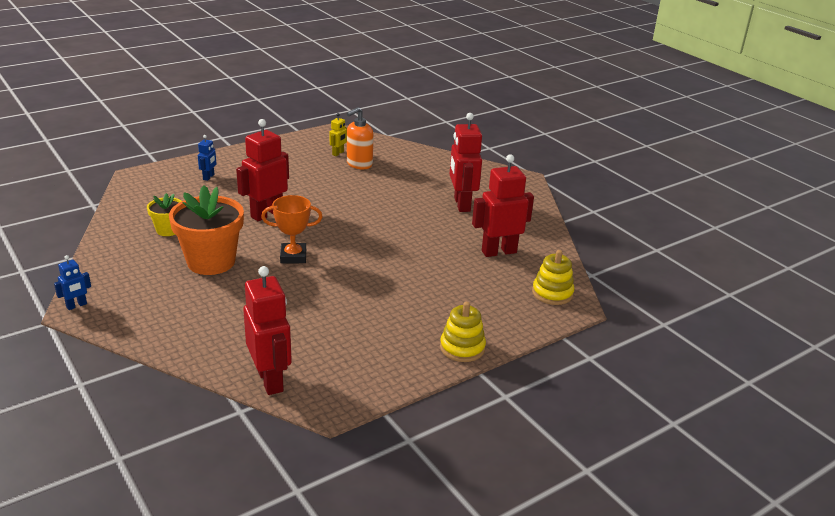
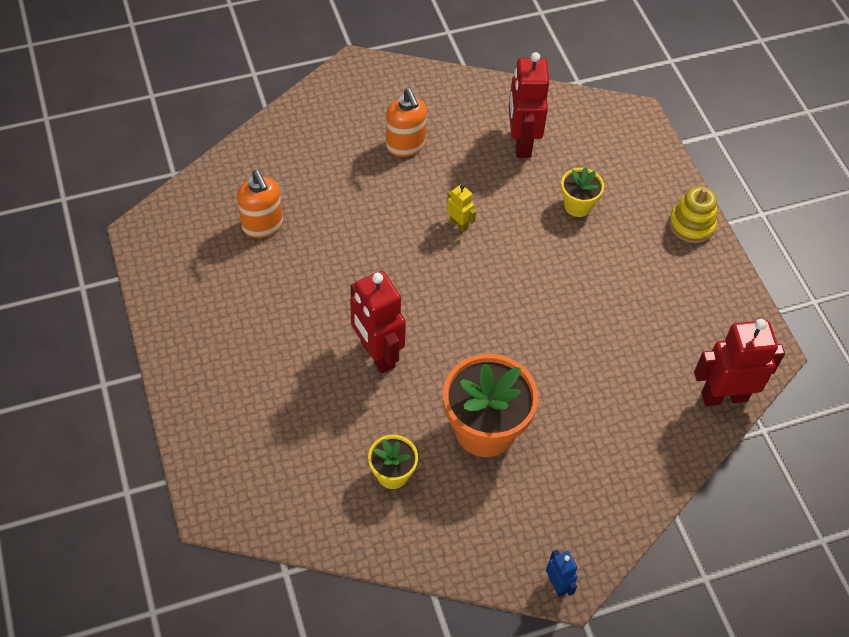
camera: 75 degrees left, 25 degrees up
blue robot [198,135,217,181] -> none
orange trophy [261,195,323,264] -> none
yellow robot [330,113,347,156] -> yellow robot moved to [447,184,476,232]
red robot [450,113,482,212] -> orange soap dispenser [386,89,427,157]
yellow stacking toy [532,250,574,305] -> none
none -> yellow flower pot [561,167,604,217]

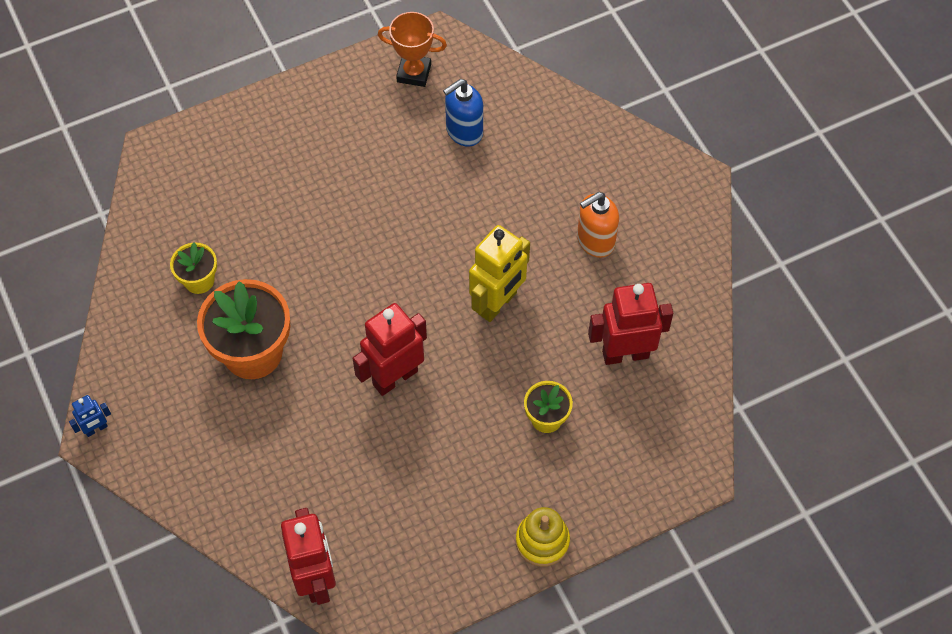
camera: 85 degrees right, 5 degrees up
orange soap dispenser [237,170,283,238] -> blue soap dispenser [443,79,483,147]
red robot [350,271,406,374] -> red robot moved to [352,303,427,396]
yellow robot [447,184,476,232] -> yellow robot [469,225,530,322], size x2.07
none -> orange trophy [378,12,447,87]

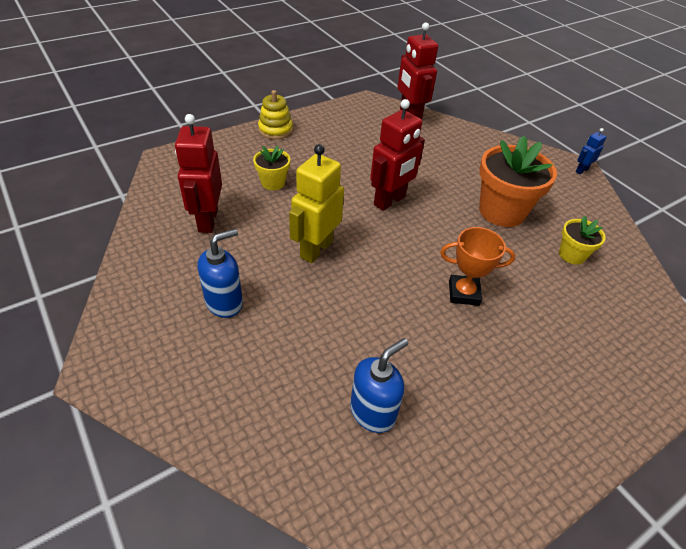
camera: 170 degrees right, 15 degrees down
orange trophy [378,12,447,87] -> orange trophy moved to [440,227,515,306]
orange soap dispenser [577,192,619,258] -> blue soap dispenser [198,228,243,318]
red robot [588,283,673,365] -> red robot turned 105 degrees clockwise [175,114,222,233]

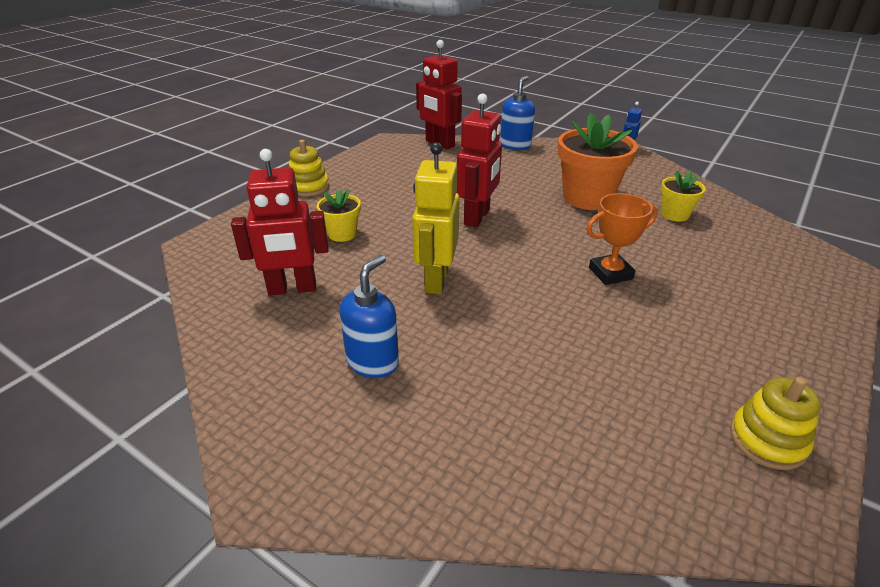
camera: 20 degrees left, 10 degrees down
red robot [175,114,222,233] -> red robot turned 75 degrees counterclockwise [231,149,329,295]
blue soap dispenser [350,338,409,433] -> blue soap dispenser moved to [500,76,535,150]
none -> yellow stacking toy [730,377,821,470]

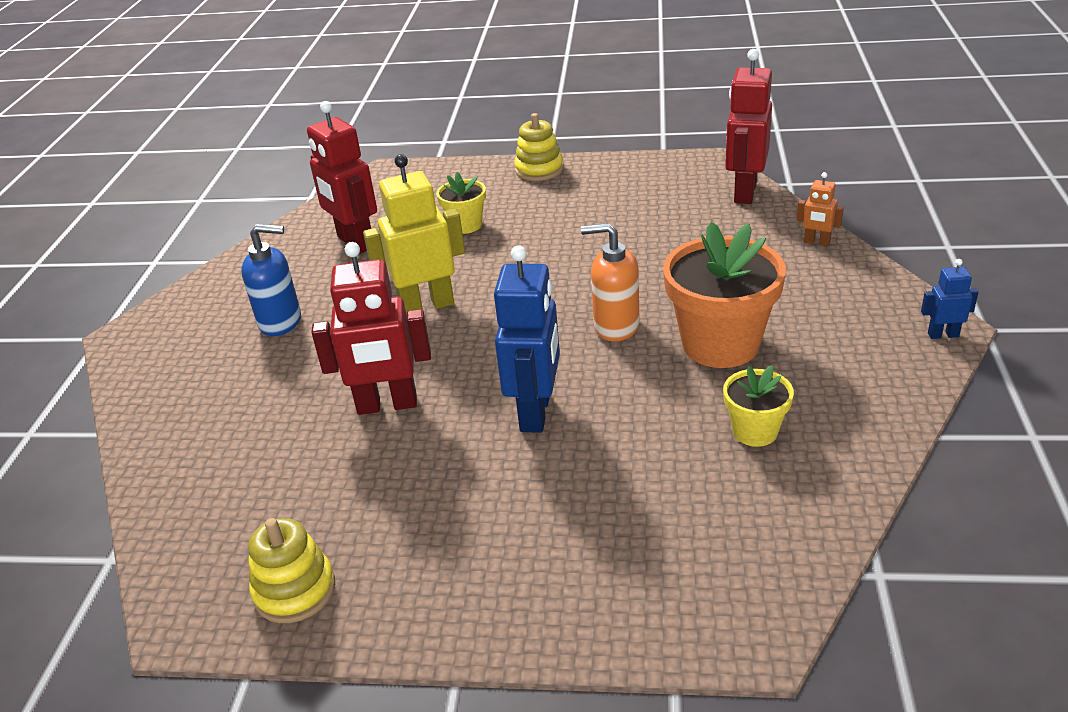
camera: 65 degrees right, 0 degrees up
red robot [456,93,502,227] -> red robot moved to [311,242,431,415]
blue soap dispenser [500,76,535,150] -> orange robot [796,172,844,246]
orange trophy [586,193,658,285] -> blue robot [494,245,560,433]
none -> orange soap dispenser [581,223,640,342]

